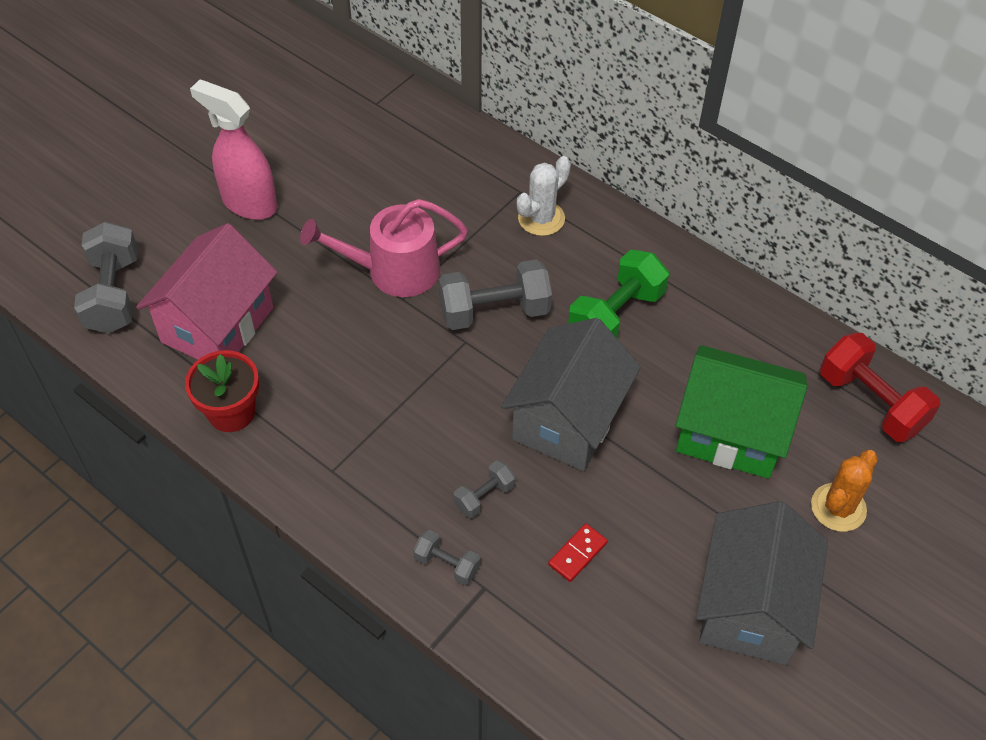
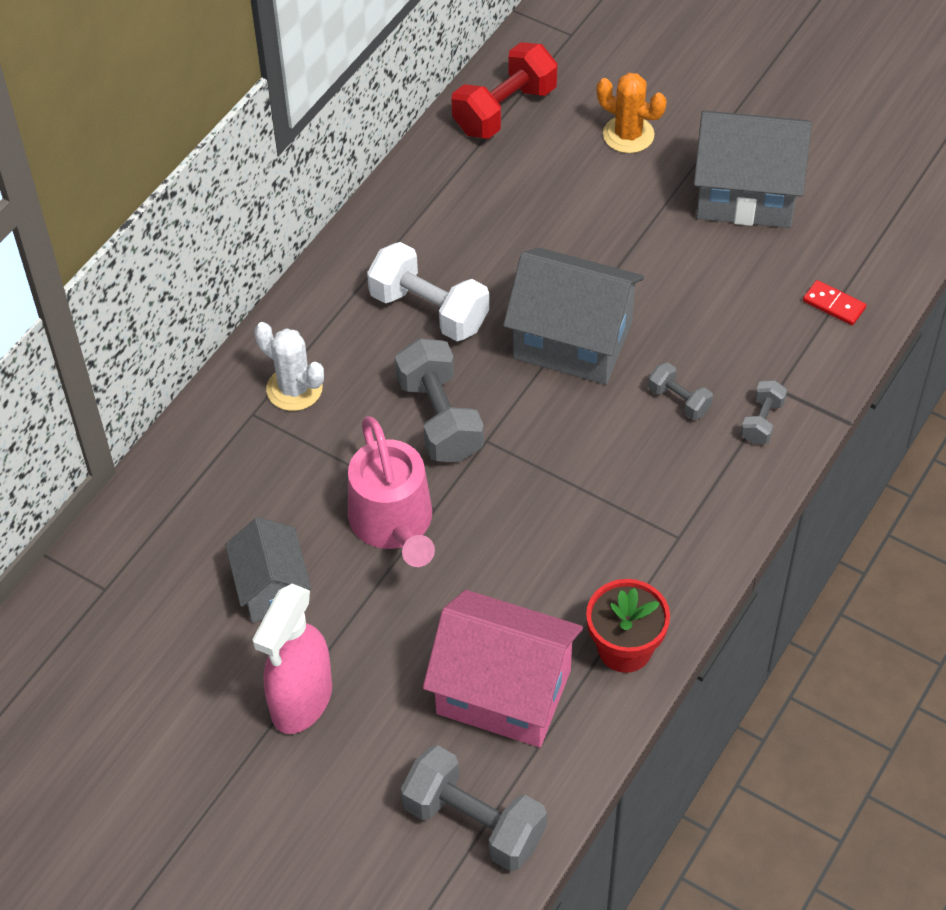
camera: 95 degrees left, 0 degrees up
grey dumbbell [74,221,138,334] -> grey dumbbell turned 45 degrees clockwise [401,745,547,871]
red domino [548,523,608,582] -> red domino moved to [803,280,866,325]
green dumbbell [568,250,669,338] -> white dumbbell [367,242,489,341]
green house [676,345,807,479] -> none
none -> grey house [225,517,311,623]

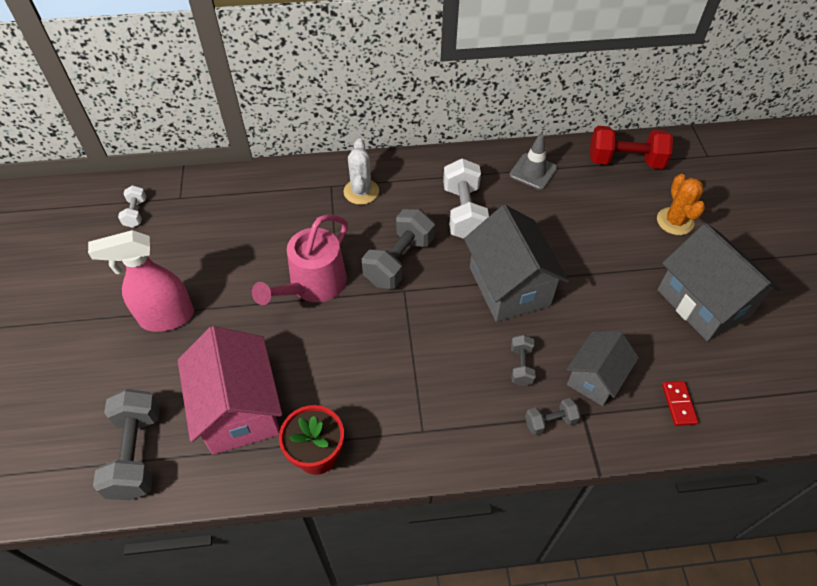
camera: 50 degrees right, 0 degrees up
grey house [225,517,311,623] -> grey house moved to [566,331,639,406]
none -> white dumbbell [118,185,146,228]
none -> grey traffic cone [509,133,557,190]

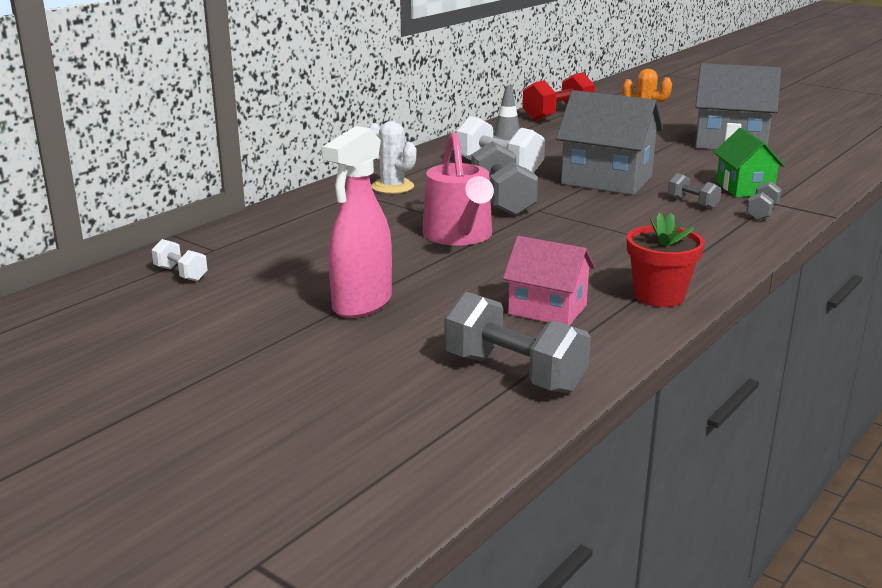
camera: 45 degrees left, 30 degrees down
pink house [178,326,282,455] -> pink house [503,236,595,326], size x0.62
grey house [566,331,639,406] -> green house [713,128,785,197]
red domino [662,381,698,426] -> none

